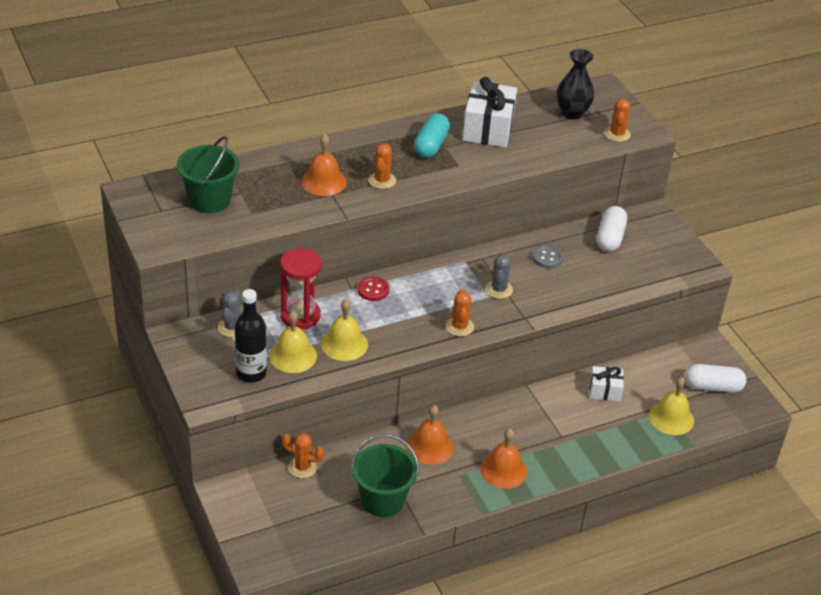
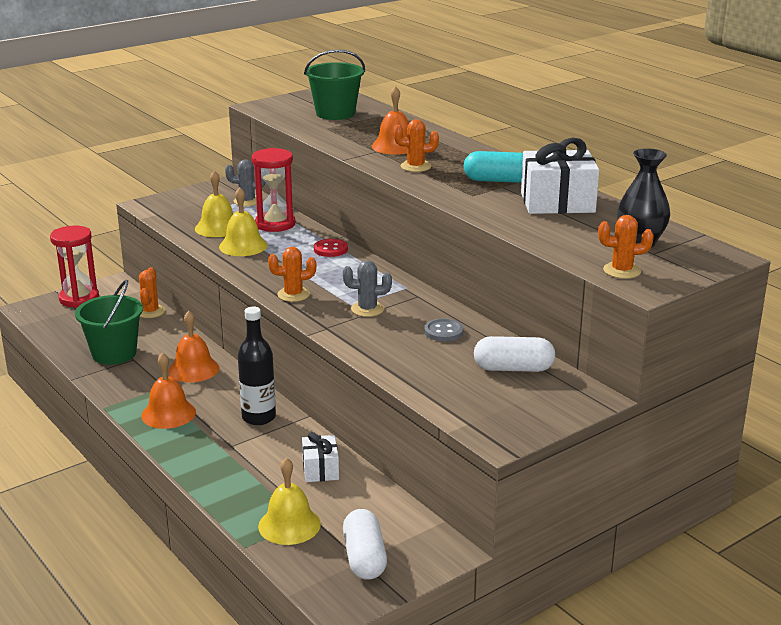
camera: 80 degrees right, 15 degrees down
black bottle [235,289,267,383] -> black bottle moved to [238,307,276,425]
none -> red hourglass [50,226,99,308]

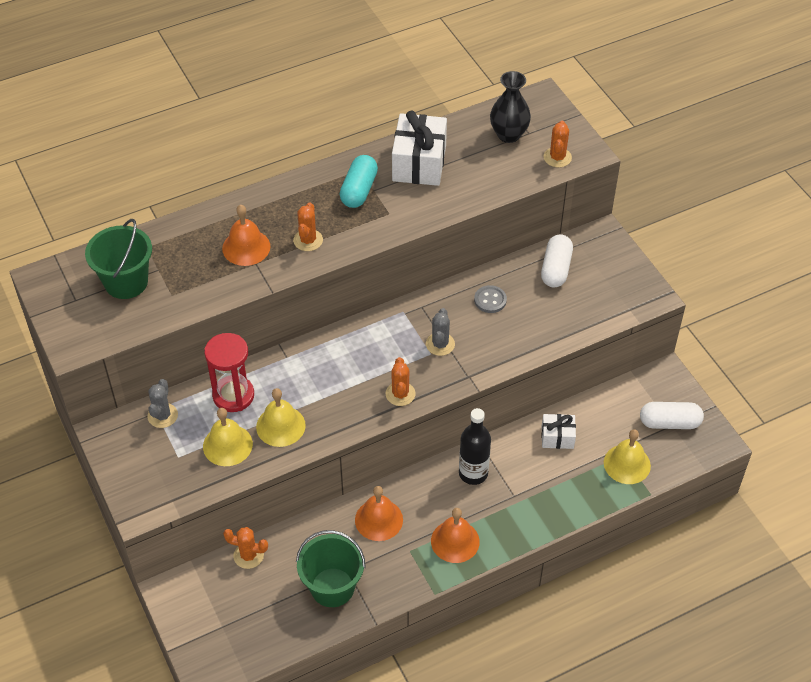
camera: 80 degrees left, 25 degrees up
red hourglass [50,226,99,308] -> none
red button [314,239,348,257] -> none

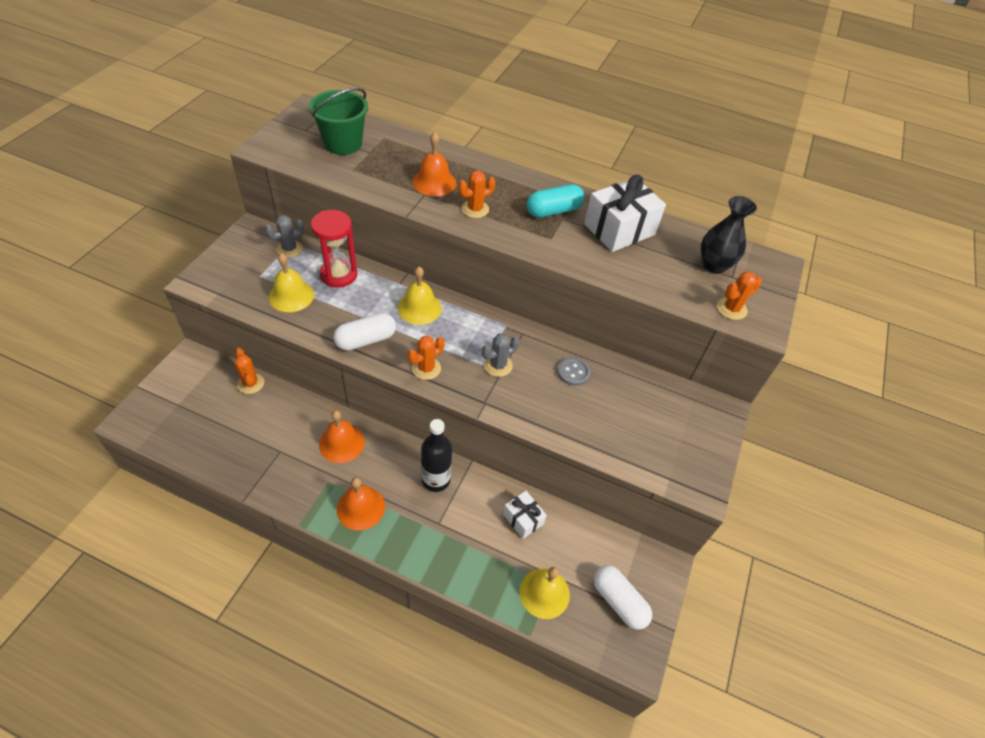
camera: 45 degrees right, 0 degrees up
yellow bell [256,388,306,447] -> yellow bell moved to [398,267,442,325]
green bucket [296,530,366,607] -> none
white capsule [541,234,573,287] -> white capsule moved to [333,313,396,351]

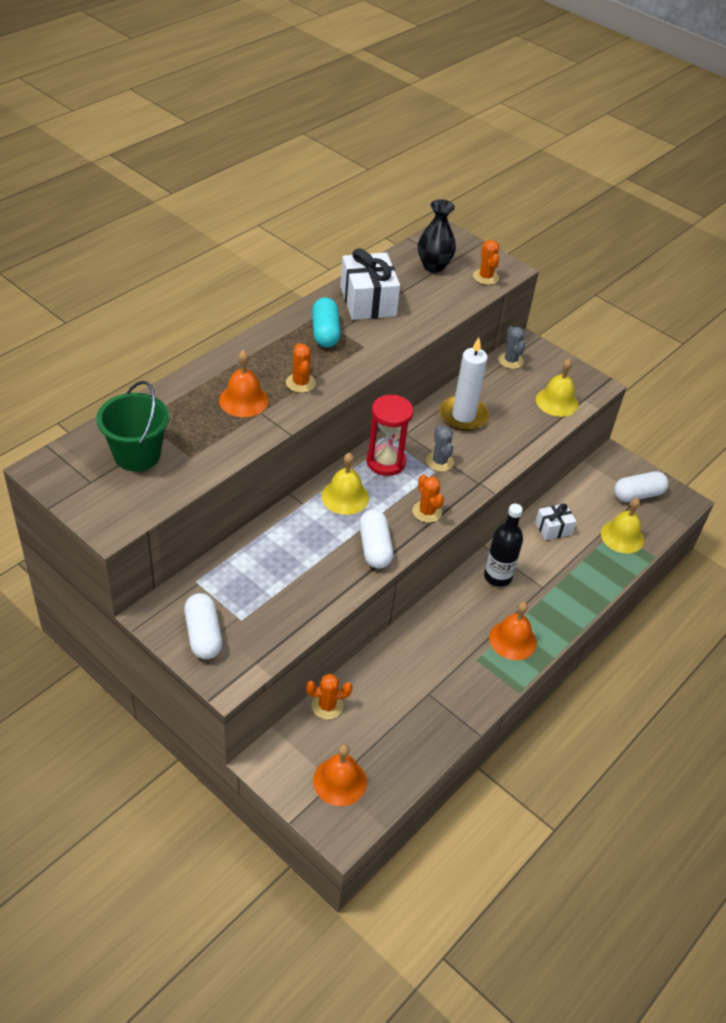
camera: 70 degrees left, 5 degrees down
grey cactus [265,215,305,258] -> grey cactus moved to [498,326,525,369]
yellow bell [269,253,314,312] -> yellow bell moved to [536,359,578,417]
red hourglass [311,210,358,287] -> red hourglass moved to [366,395,413,476]
orange bell [319,410,365,463] -> orange bell moved to [313,744,367,806]
grey button [557,357,590,386] -> white candle [440,337,489,431]
none -> white capsule [184,593,222,659]

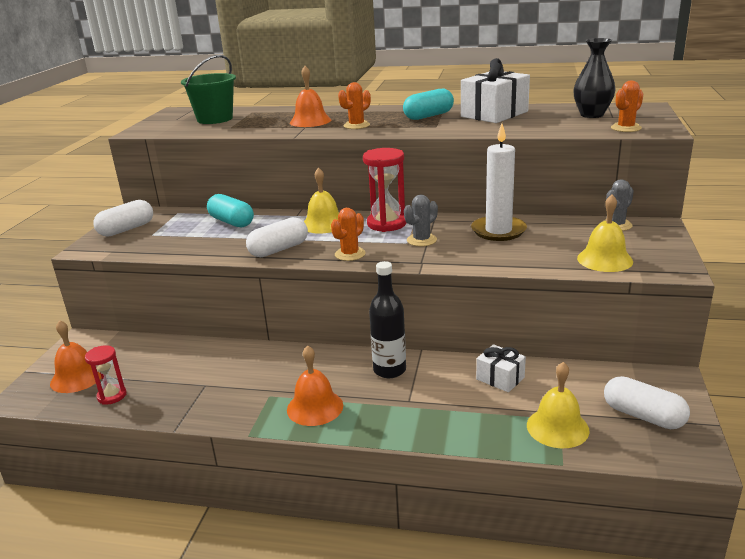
camera: 65 degrees right, 20 degrees down
orange cactus [306,674,353,719] -> none
none -> red hourglass [85,345,126,405]
none -> turquoise capsule [207,194,254,228]

